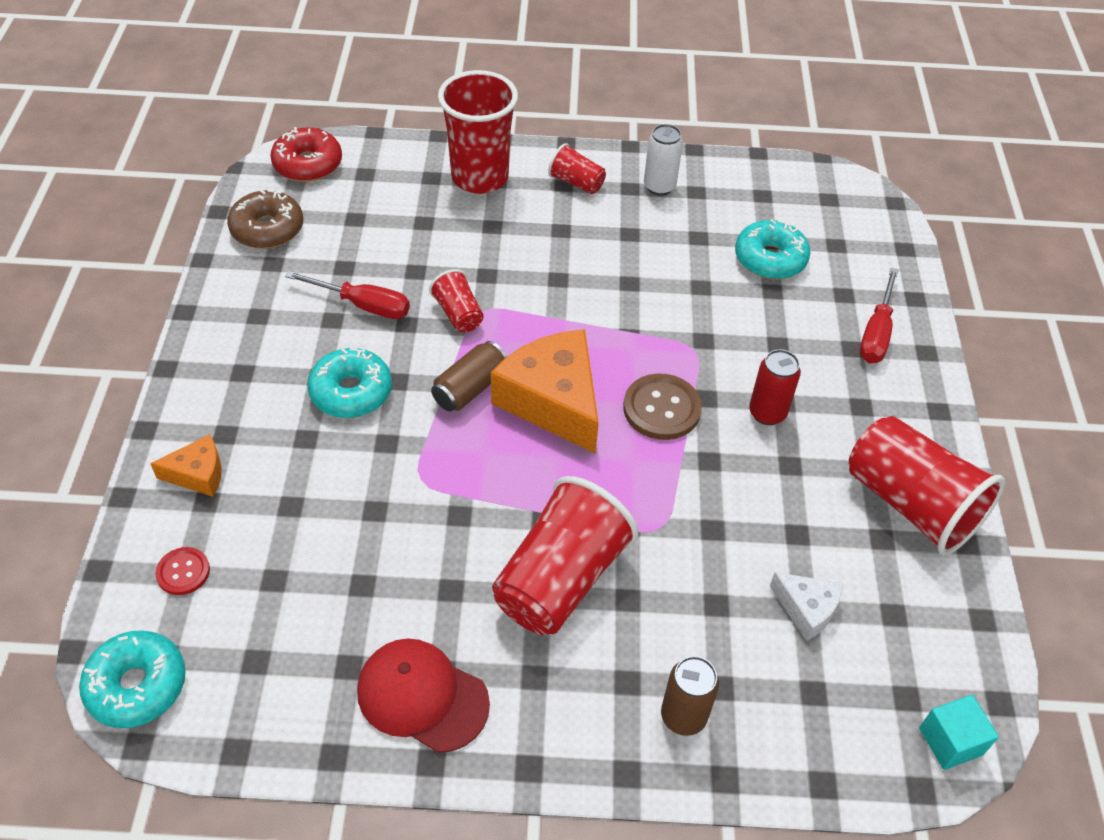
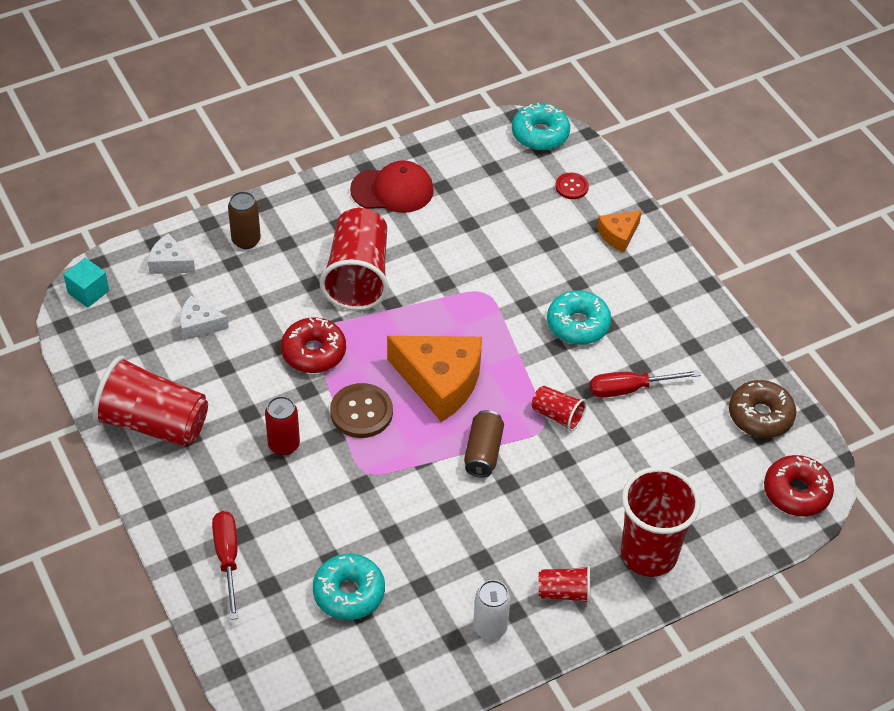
camera: 150 degrees right, 0 degrees up
brown can [431,341,507,412] -> brown can moved to [464,410,504,478]
none -> white cheese [148,233,195,274]
none -> red donut [281,317,346,373]

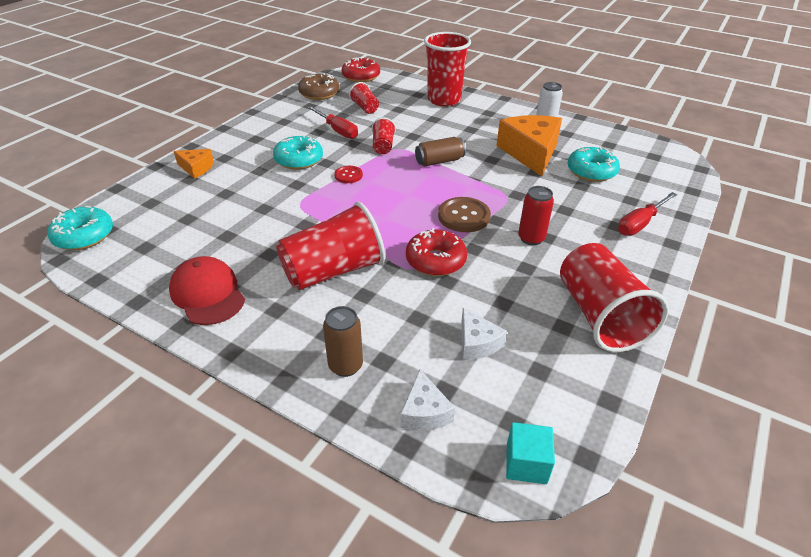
camera: 120 degrees left, 10 degrees down
orange cheese [387,336,482,422] -> orange cheese moved to [496,115,562,176]
red cup [538,566,590,604] -> red cup moved to [349,82,379,114]
red button [555,172,589,199] -> red button moved to [334,166,363,183]

